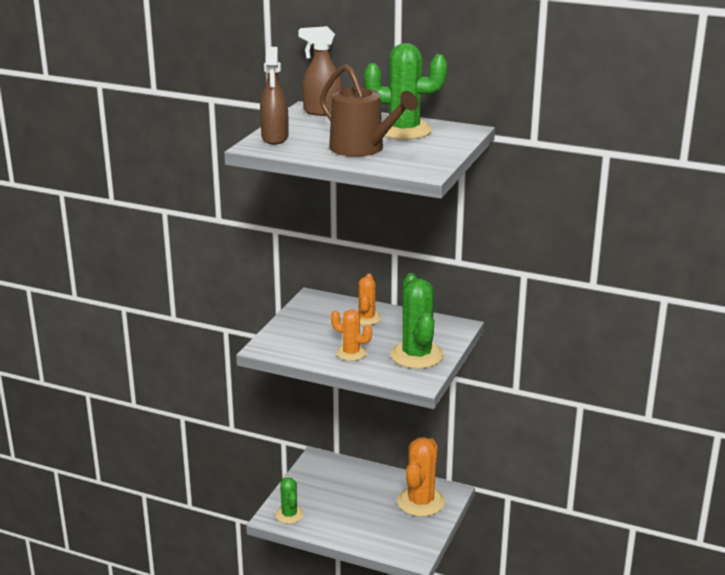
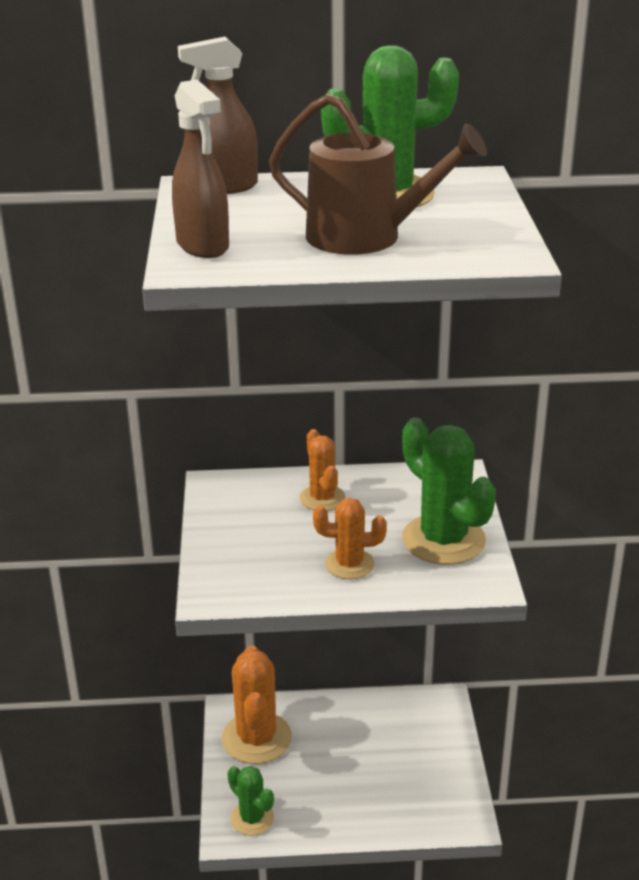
camera: 25 degrees left, 5 degrees up
orange cactus [397,437,445,517] -> orange cactus moved to [222,645,292,764]

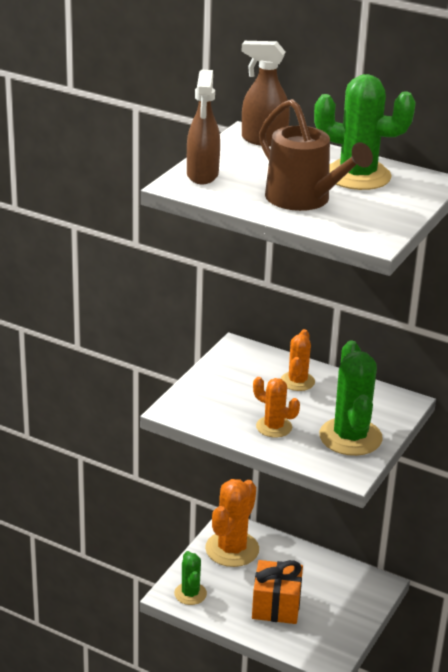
camera: 30 degrees right, 0 degrees up
none -> orange gift [252,560,303,624]

